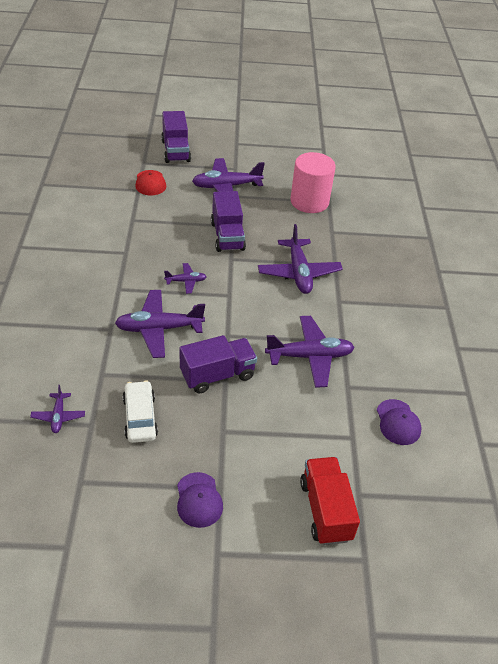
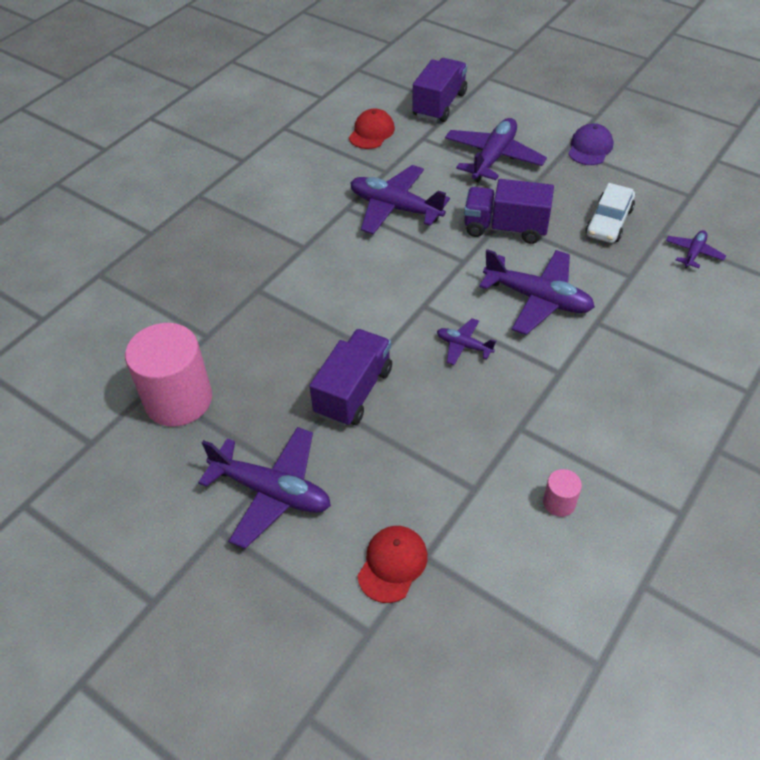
camera: 140 degrees left, 5 degrees up
purple truck [161,111,191,163] -> purple truck moved to [412,58,467,122]
purple plane [258,224,343,294] -> purple plane moved to [445,118,547,183]
red truck [300,457,360,545] -> none
purple cap [377,399,421,445] -> red cap [349,109,395,149]
none -> pink cylinder [543,469,582,517]

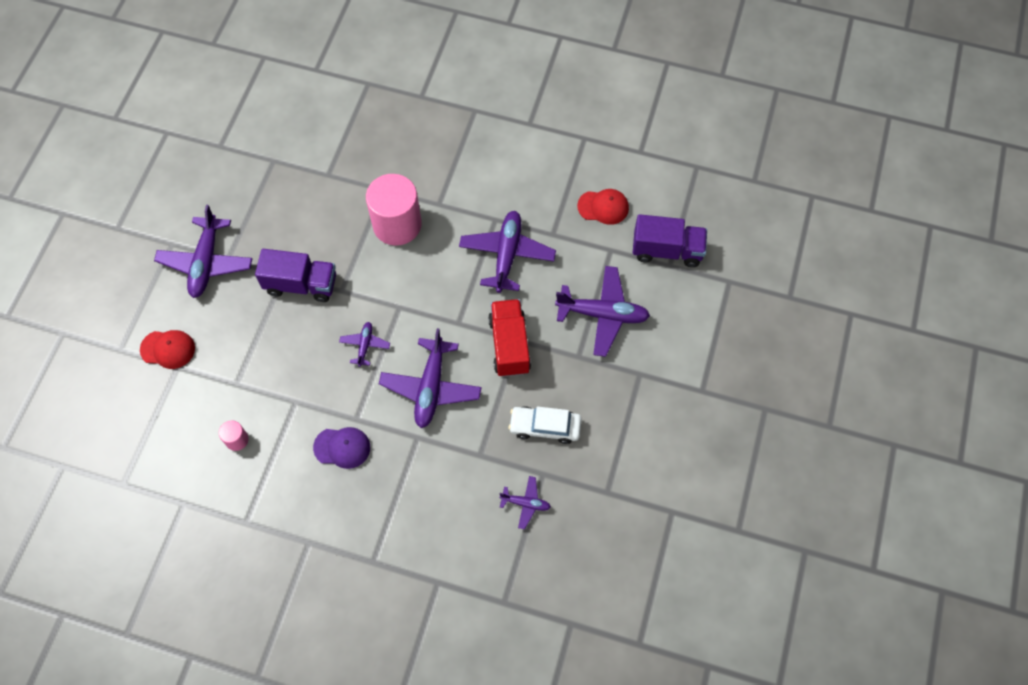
camera: 70 degrees right, 15 degrees up
pink cylinder [125,323,212,426] -> pink cylinder moved to [366,174,422,246]
purple truck [464,179,554,244] -> red truck [488,299,531,377]
purple cap [568,123,614,165] -> purple cap moved to [313,427,370,469]

